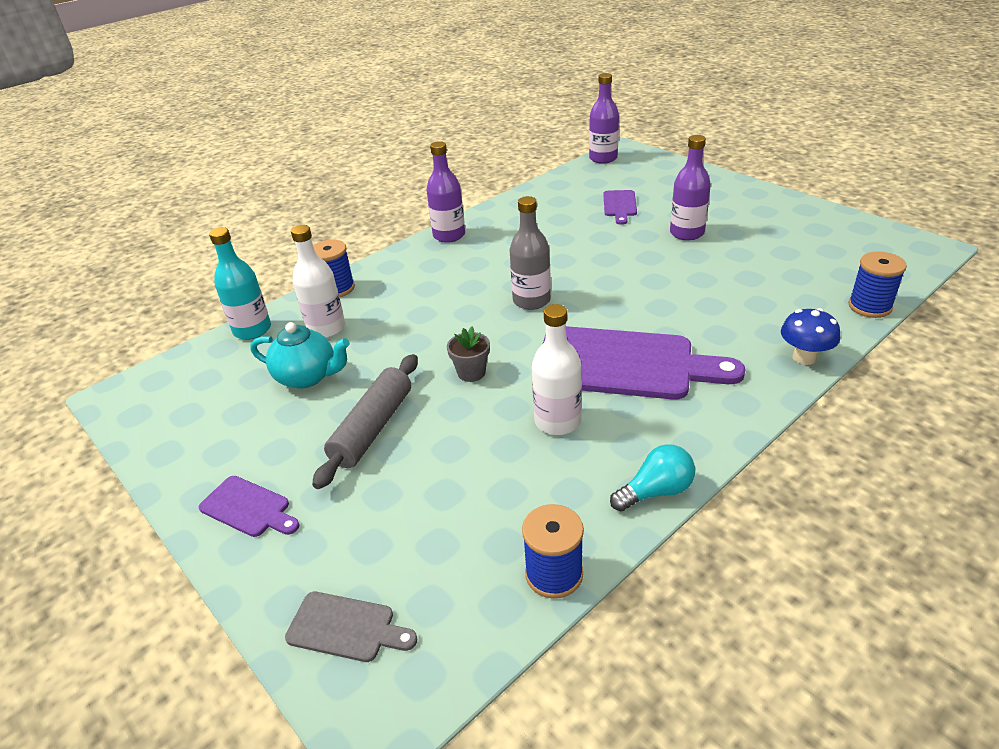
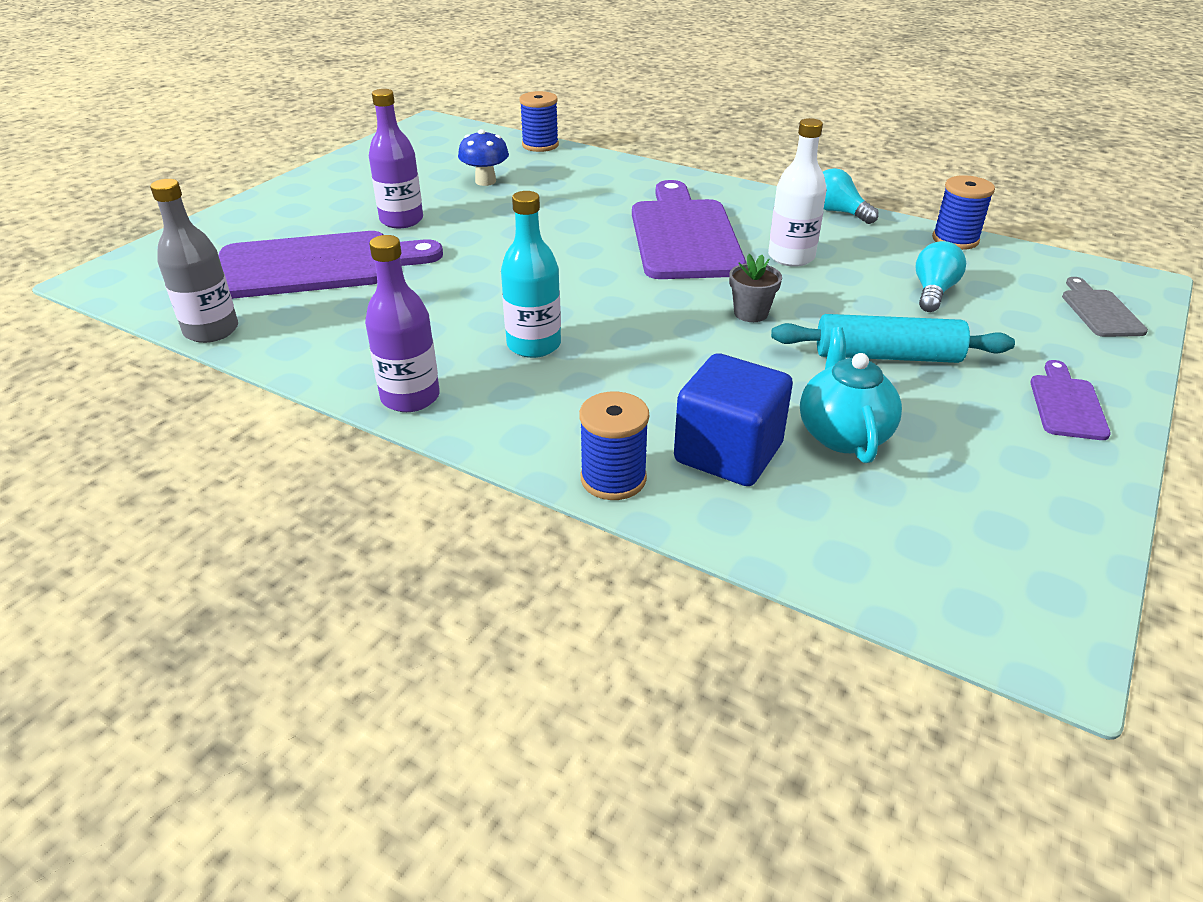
camera: 110 degrees left, 0 degrees up
turquoise bottle [209,227,271,340] -> turquoise bottle moved to [501,191,561,358]
white bottle [291,225,345,338] -> blue cube [674,353,793,486]
grey rolling pin [312,354,418,489] -> turquoise rolling pin [771,314,1015,363]
grey bottle [509,196,551,310] -> grey bottle moved to [150,179,238,343]
purple bottle [589,73,619,164] -> none
purple cutting board [604,190,637,225] -> purple cutting board [219,231,443,299], size x2.15
blue mushroom [781,308,840,365] -> blue mushroom moved to [458,129,509,186]
none -> turquoise light bulb [916,241,966,312]

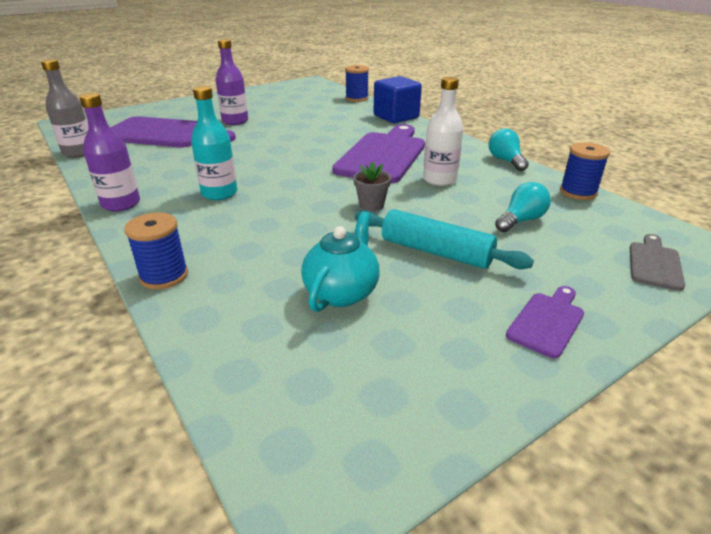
camera: 25 degrees right, 5 degrees down
blue mushroom [458,129,509,186] -> none
blue cube [674,353,793,486] -> blue cube moved to [373,76,422,123]

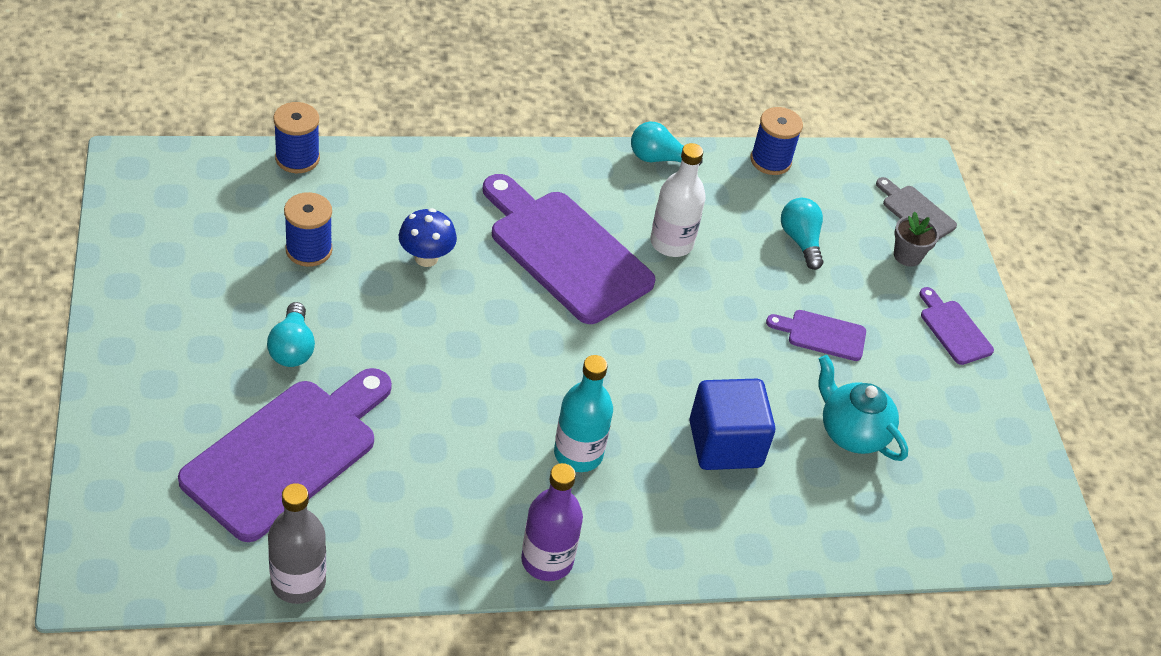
camera: 70 degrees left, 15 degrees up
blue spool [124,212,188,290] -> blue spool moved to [284,192,332,267]
purple bottle [216,39,248,125] -> turquoise light bulb [267,302,315,367]
grey flower pot [353,161,391,211] -> grey flower pot moved to [894,212,939,267]
turquoise rolling pin [355,209,534,269] -> purple cutting board [766,310,866,361]
blue cube [373,76,422,123] -> blue cube moved to [689,379,775,470]
none -> blue mushroom [399,208,457,267]

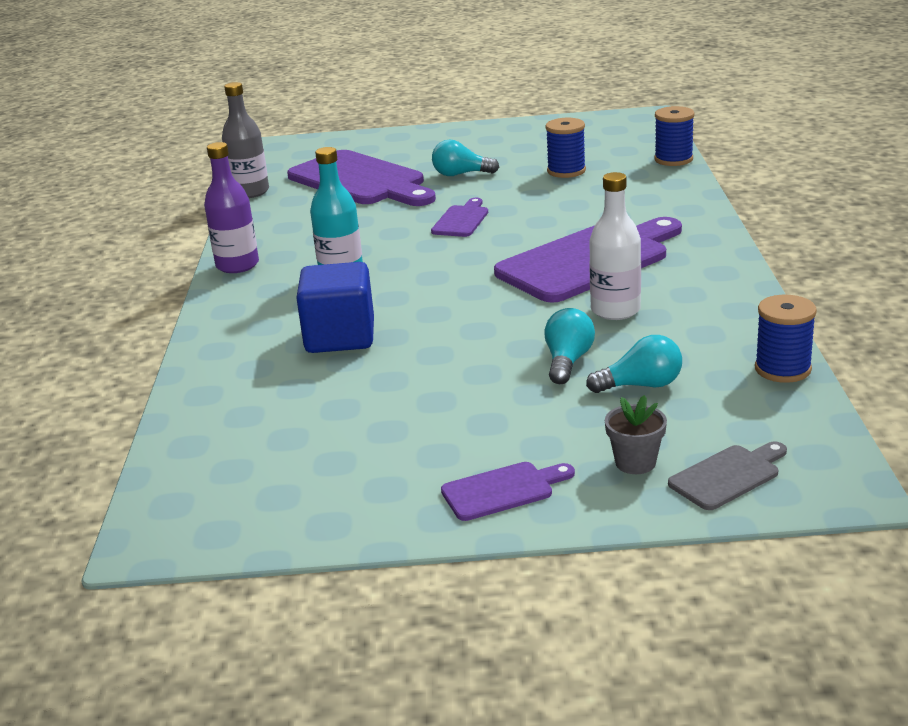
camera: 105 degrees right, 20 degrees down
blue mushroom [399,208,457,267] -> none
turquoise light bulb [631,122,703,166] -> turquoise light bulb moved to [544,308,595,384]
purple cutting board [766,310,866,361] -> purple cutting board moved to [431,198,488,237]
turquoise teapot [818,355,908,461] -> none

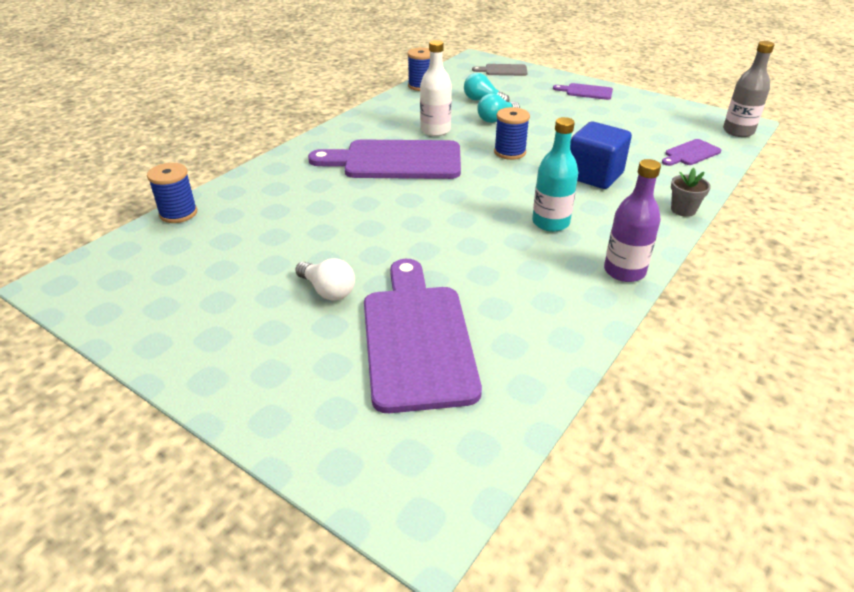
camera: 145 degrees left, 10 degrees up
grey bottle [222,82,269,198] -> grey bottle moved to [723,41,774,137]
purple cutting board [431,198,488,237] -> purple cutting board moved to [662,139,721,166]
turquoise light bulb [432,140,499,176] -> white light bulb [295,258,355,301]
blue spool [546,118,586,178] -> blue spool moved to [494,107,530,160]
grey flower pot [605,395,667,474] -> grey flower pot moved to [671,168,711,217]

